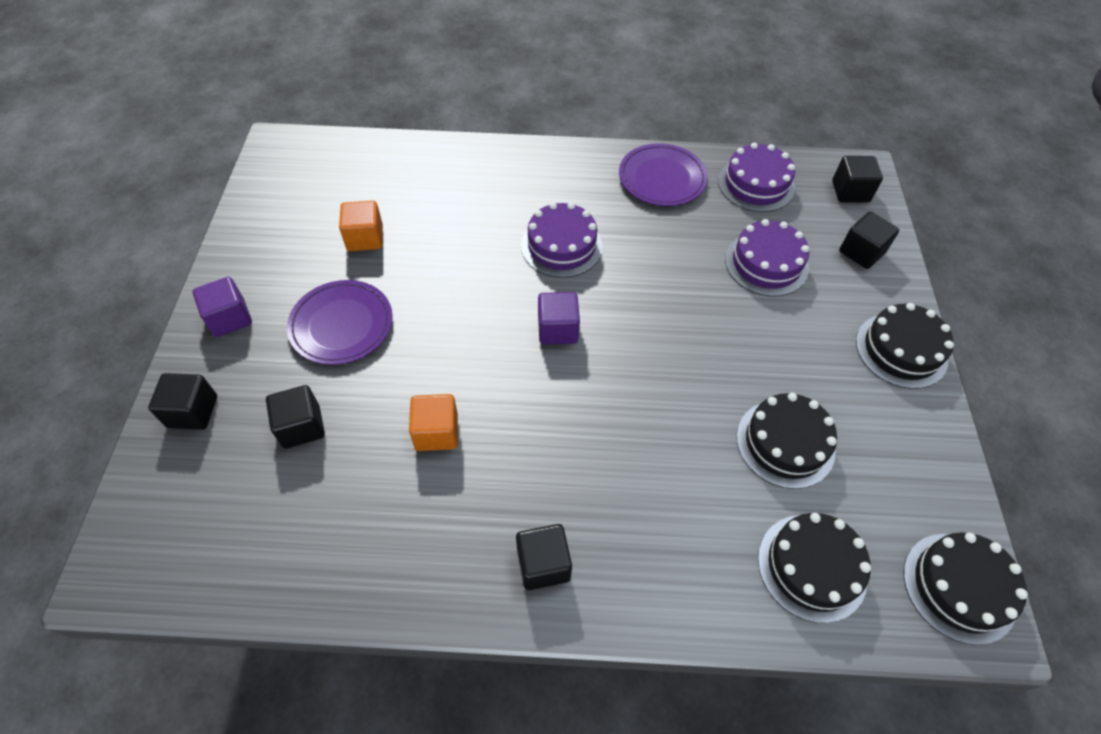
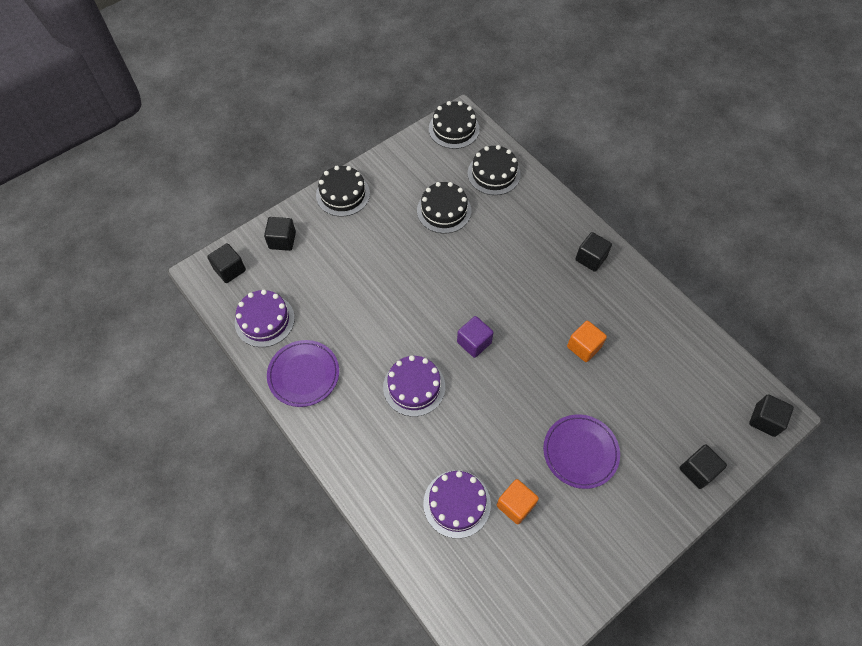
camera: 130 degrees left, 5 degrees up
purple cube [193,277,252,337] -> none
black cube [266,385,325,449] -> black cube moved to [749,394,794,437]
purple cake [725,219,809,296] -> purple cake moved to [423,470,491,539]

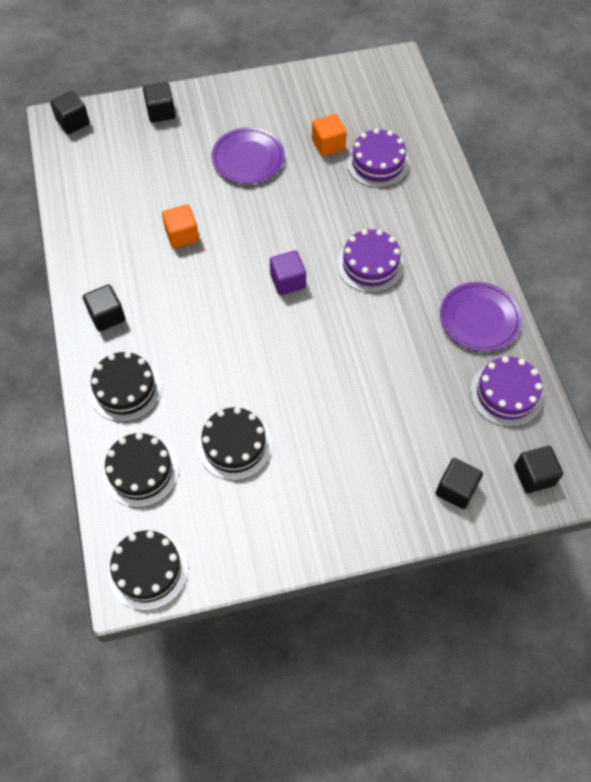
camera: 155 degrees left, 0 degrees up
black cake [316,166,370,217] -> black cake moved to [89,352,162,422]

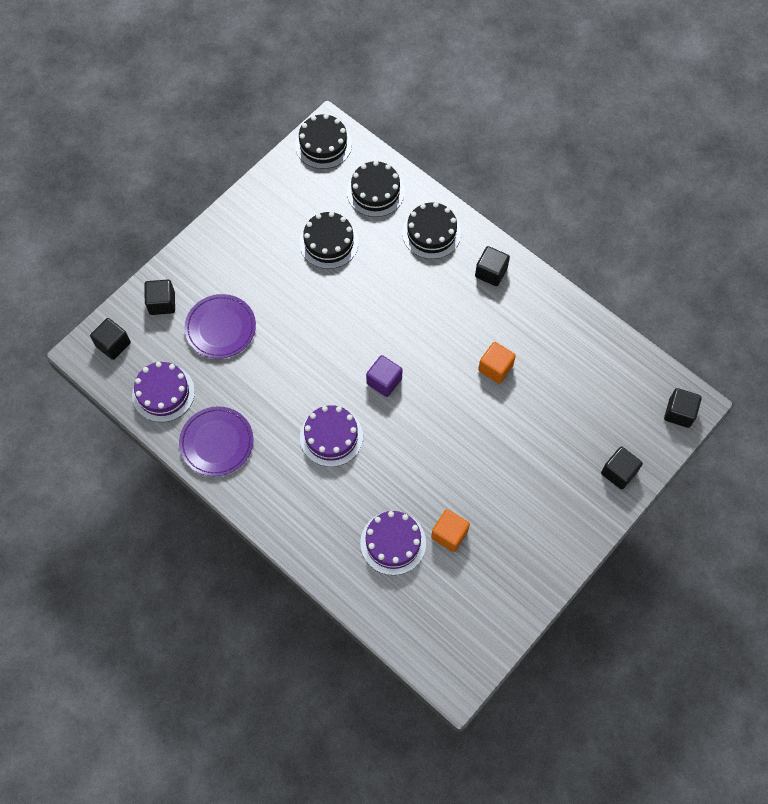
camera: 145 degrees right, 5 degrees up
purple plate [212,127,285,184] -> purple plate moved to [184,294,256,359]

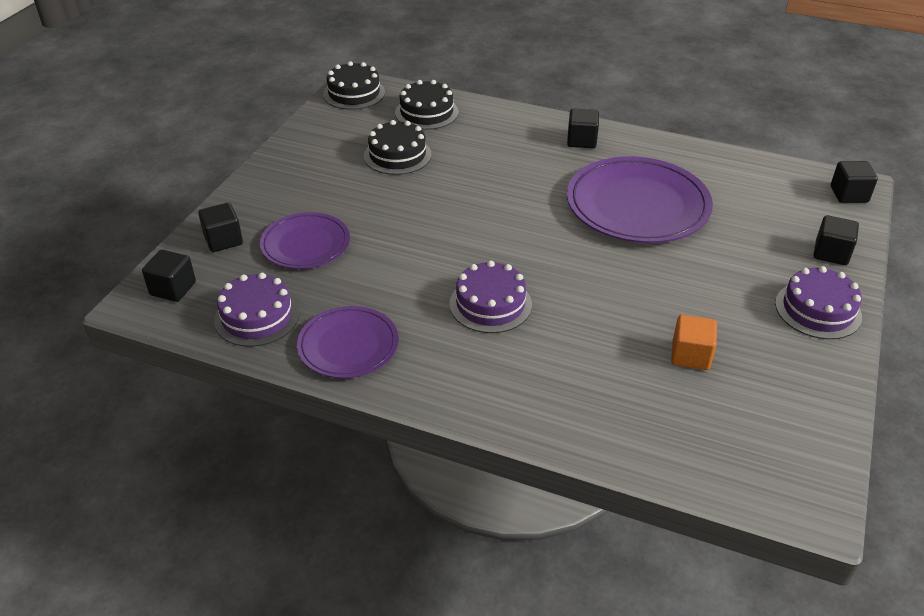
camera: 20 degrees left, 25 degrees down
purple cake [360,511,426,575] -> purple cake moved to [775,266,862,339]
purple cube [366,355,402,397] -> none
black cake [402,202,461,259] -> none
orange cube [478,342,516,384] -> purple plate [567,156,713,243]

